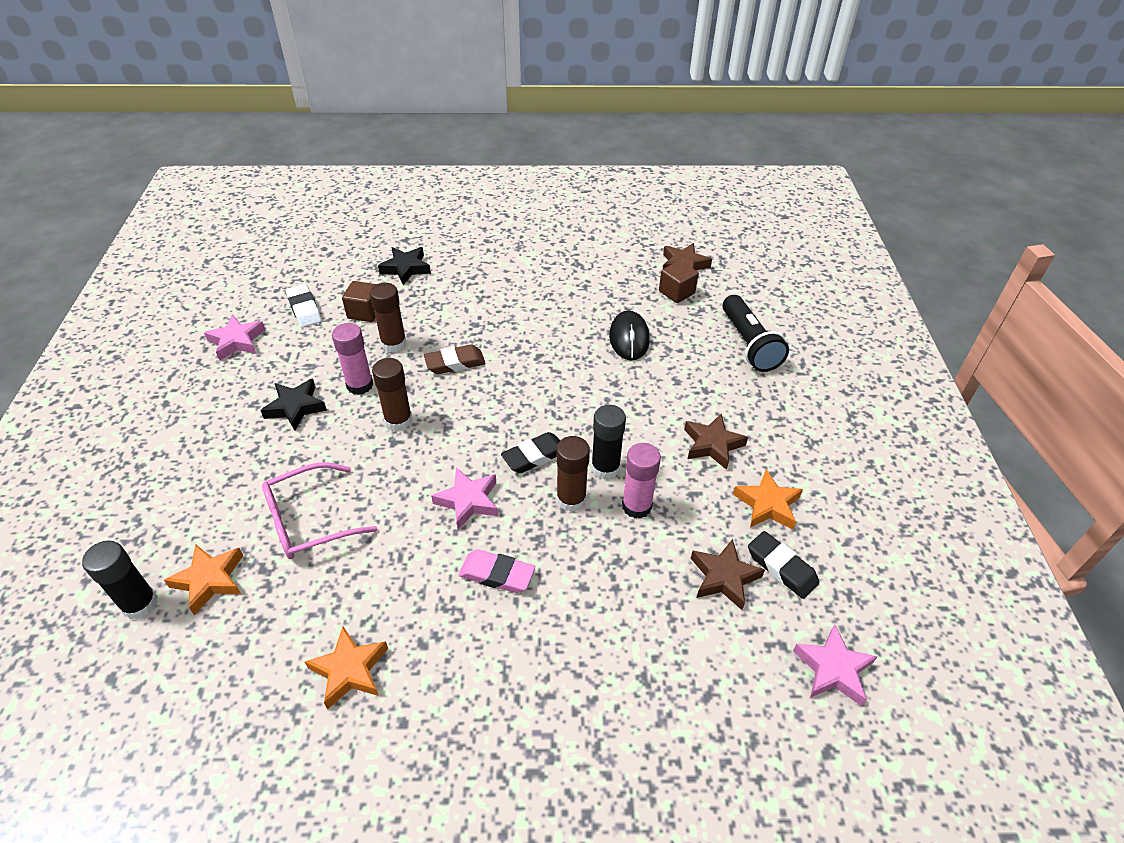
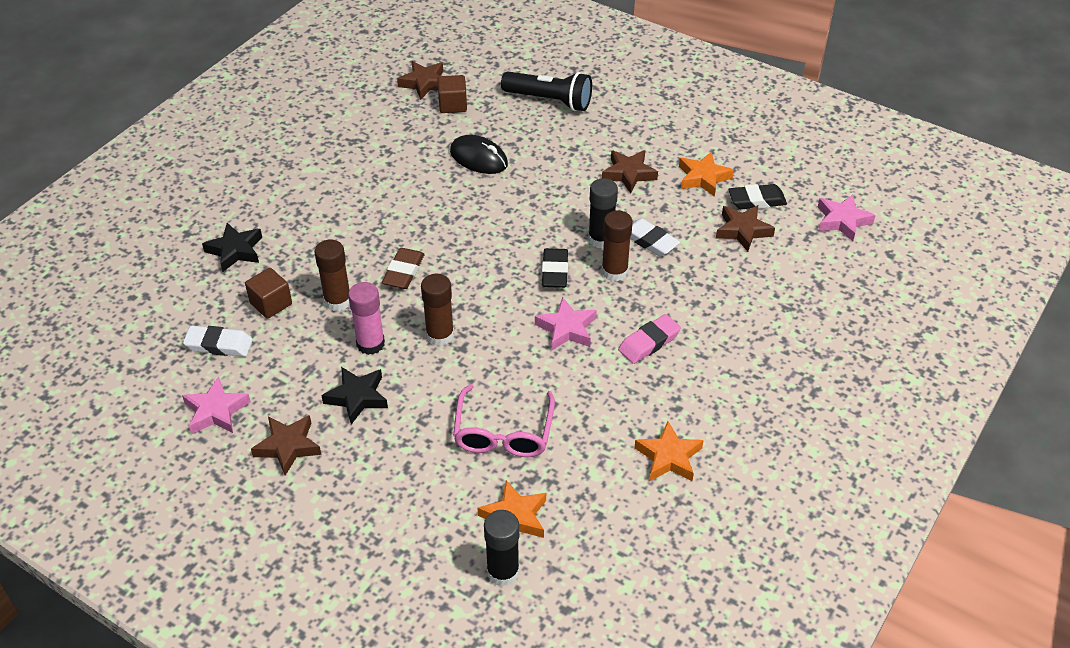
camera: 55 degrees left, 0 degrees up
pink glue stick [622,443,661,519] -> white eraser [630,218,680,256]
none -> brown star [251,415,321,476]

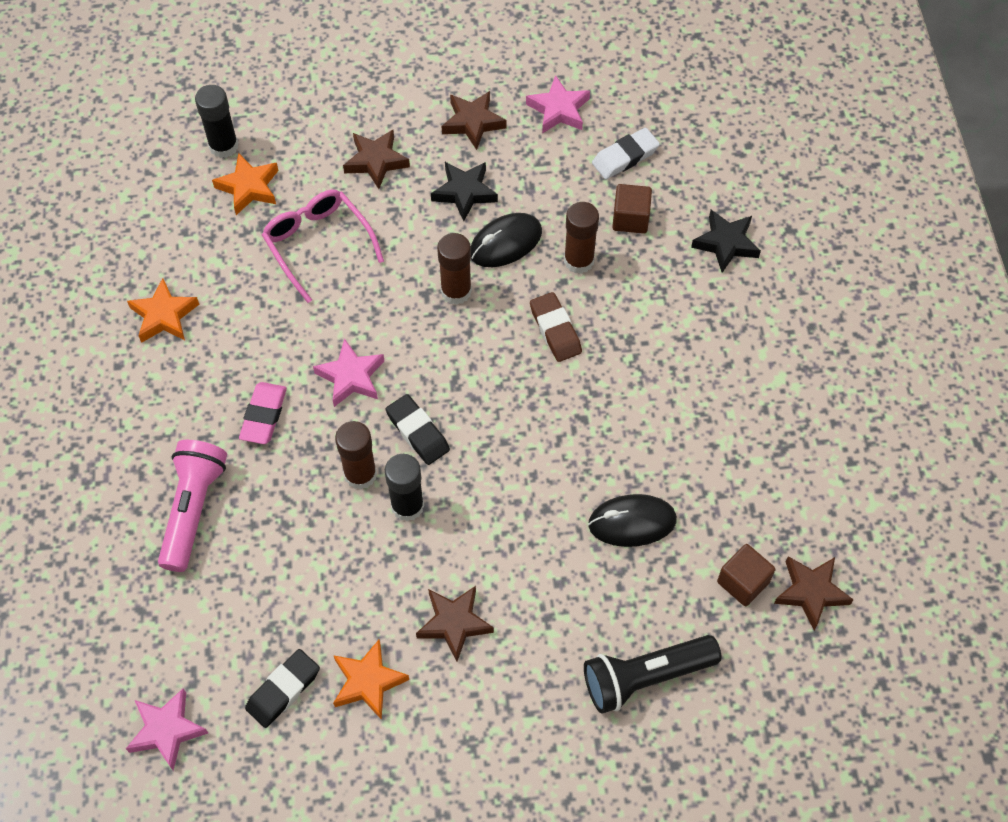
camera: 140 degrees right, 15 degrees up
pink glue stick [348,282,385,355] -> black mouse [471,213,542,267]
white eraser [630,218,680,256] -> none
brown star [716,205,775,252] -> brown star moved to [343,130,410,189]
none -> pink flashlight [158,440,227,572]

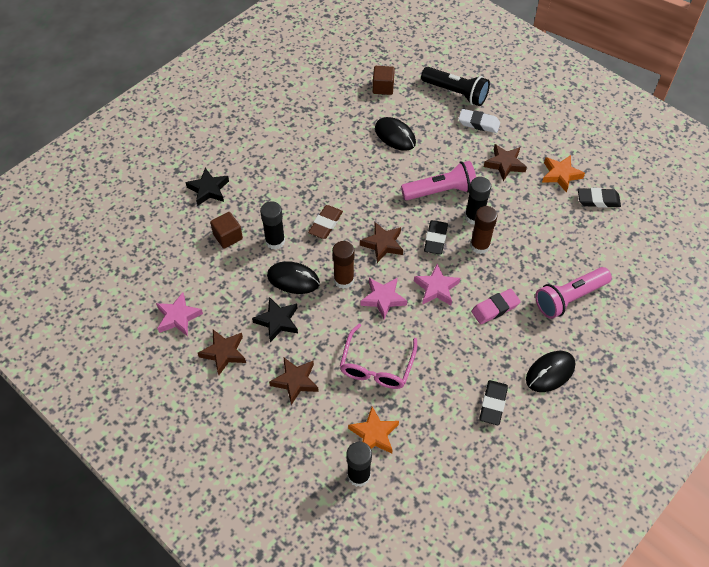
camera: 130 degrees left, 5 degrees down
pink star [126,688,208,771] -> pink star moved to [360,278,407,319]
orange star [127,278,199,343] -> black eraser [480,380,508,425]
brown glue stick [564,202,599,274] -> black glue stick [260,201,285,249]
white eraser [592,128,660,179] -> white eraser moved to [459,109,500,133]
brown star [774,556,854,630] -> brown star moved to [360,222,403,263]
none -> pink flashlight [401,161,476,200]
none -> black mouse [526,351,576,392]

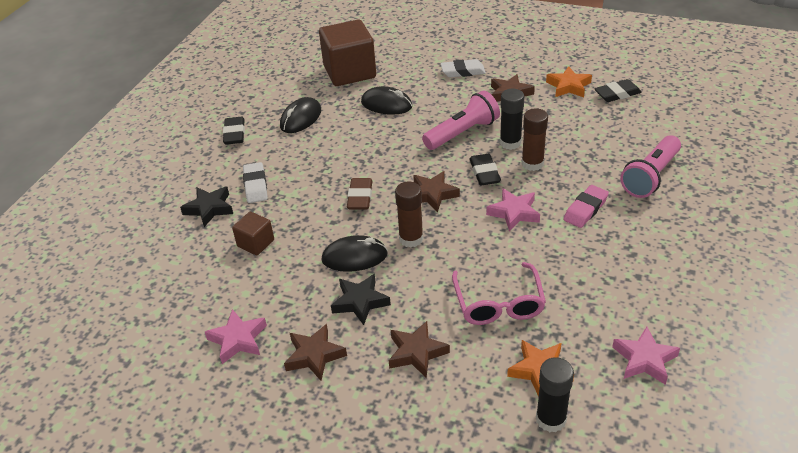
camera: 20 degrees left, 15 degrees down
black glue stick [260,201,285,249] -> none
pink star [360,278,407,319] -> pink star moved to [612,327,680,385]
brown cube [373,66,395,95] -> brown cube [319,19,376,86], size x2.02
black flashlight [421,67,490,106] -> none
black eraser [480,380,508,425] -> black eraser moved to [223,117,245,145]
black mouse [526,351,576,392] -> black mouse moved to [280,97,321,133]
none -> white eraser [243,162,268,203]

